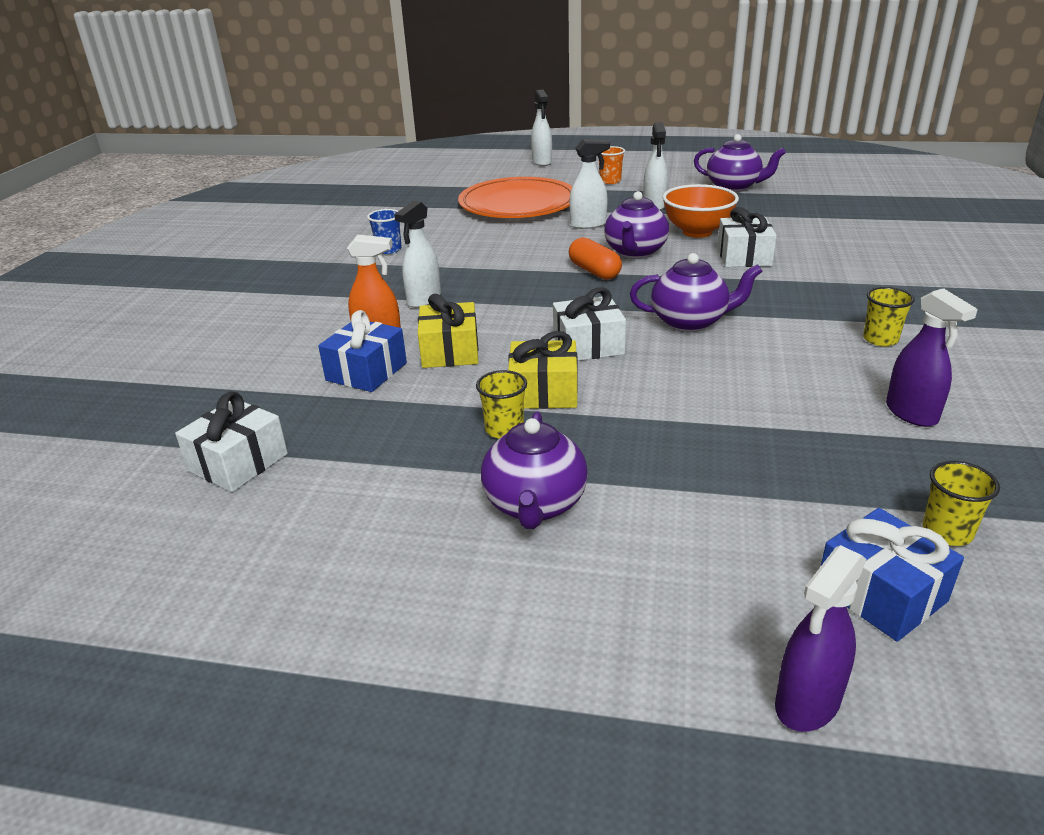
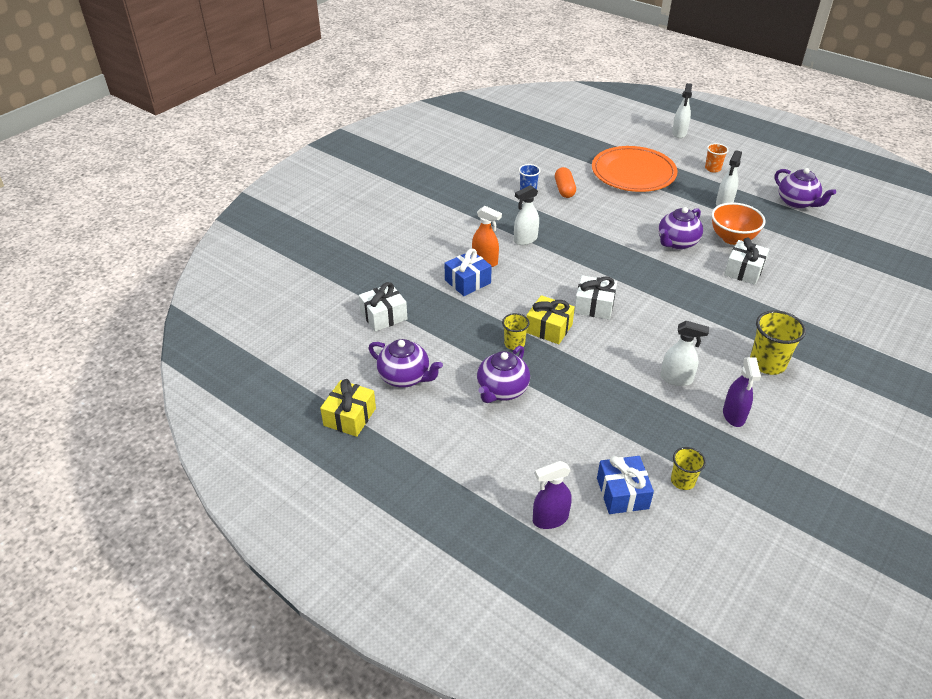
camera: 25 degrees right, 10 degrees up
yellow gift [418,294,478,368] -> yellow gift moved to [320,379,376,437]
orange capsule [569,237,622,280] -> orange capsule moved to [555,167,576,198]
white spray bottle [570,139,610,229] -> white spray bottle moved to [660,321,709,386]
purple teapot [630,253,763,332] -> purple teapot moved to [369,339,443,388]
yellow cup [863,287,915,346] -> yellow cup [750,310,806,375], size x1.68

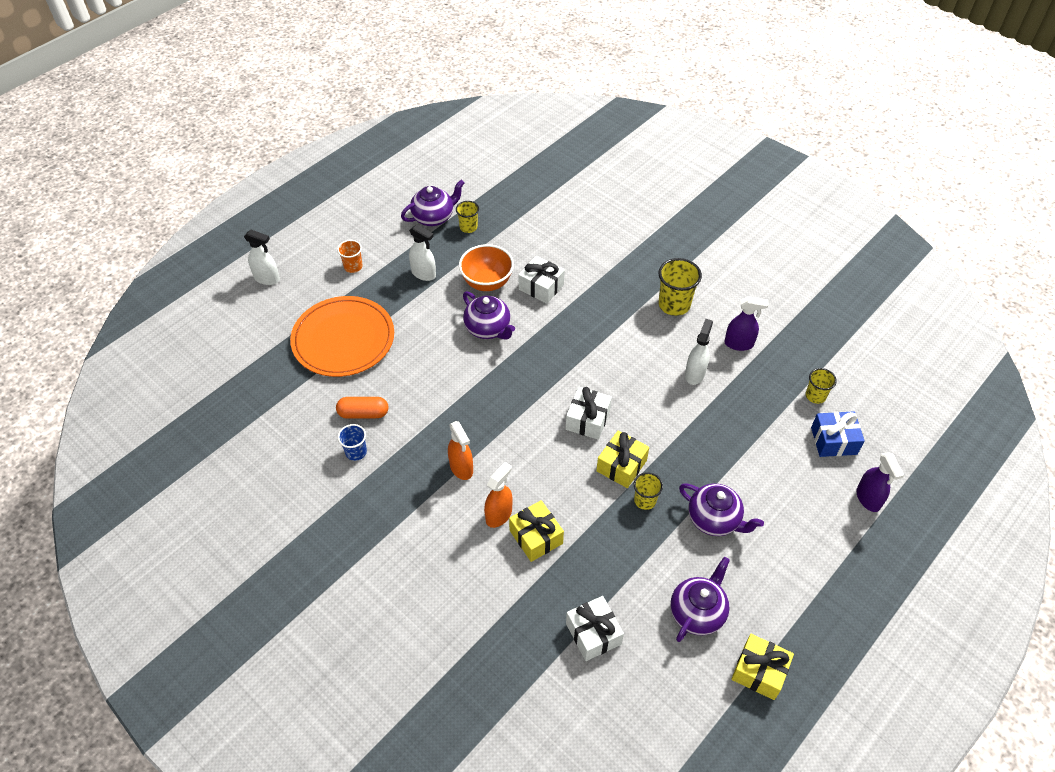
camera: 85 degrees left, 10 degrees up
blue gift [444,249,492,296] -> yellow gift [509,500,564,562]
white spray bottle [514,185,539,245] -> orange spray bottle [448,421,473,480]
none -> yellow cup [456,201,479,233]

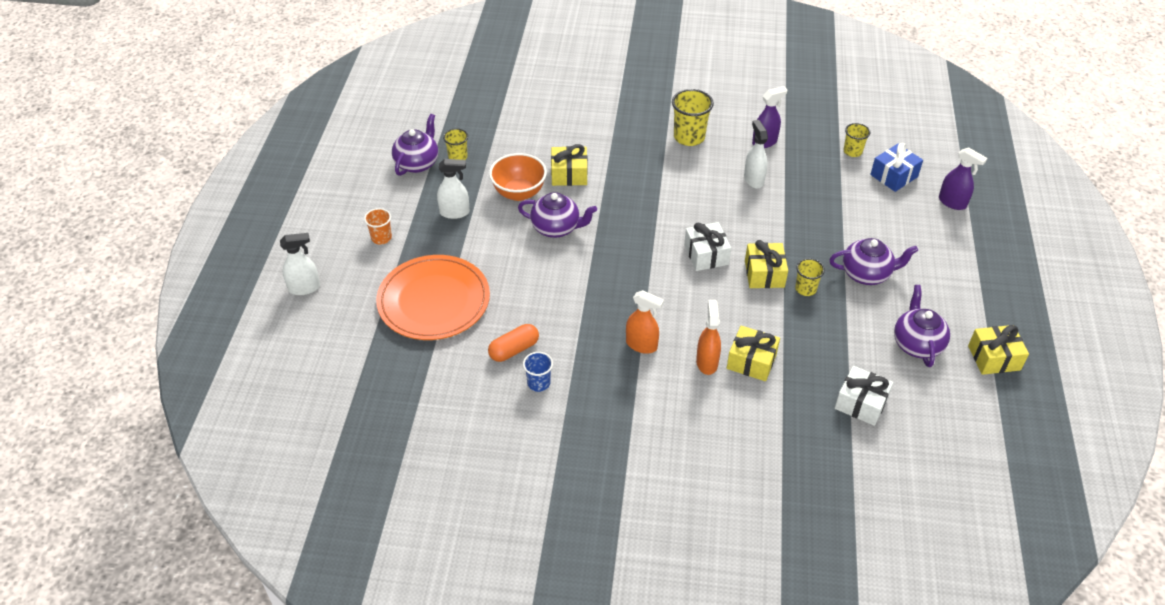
camera: 35 degrees left, 5 degrees down
white gift [519,256,565,304] -> yellow gift [551,144,587,186]

